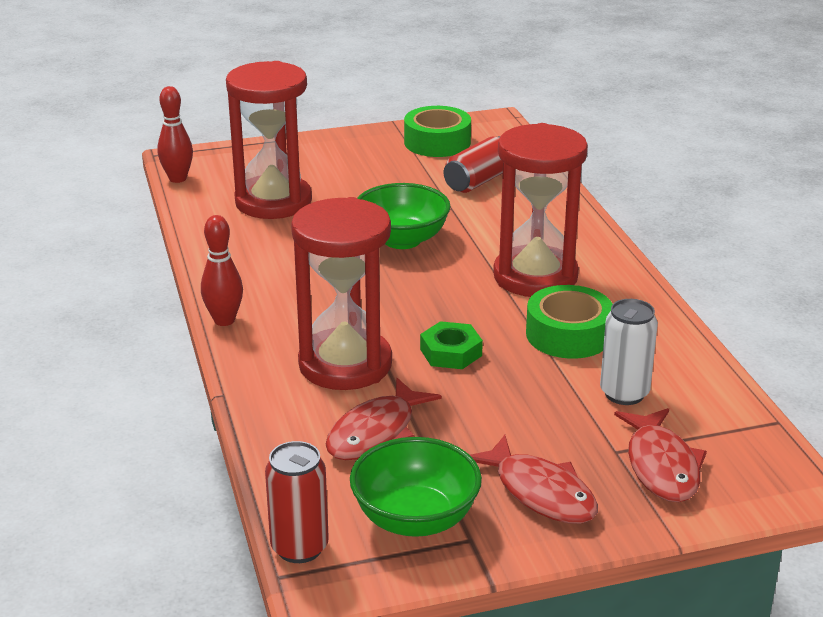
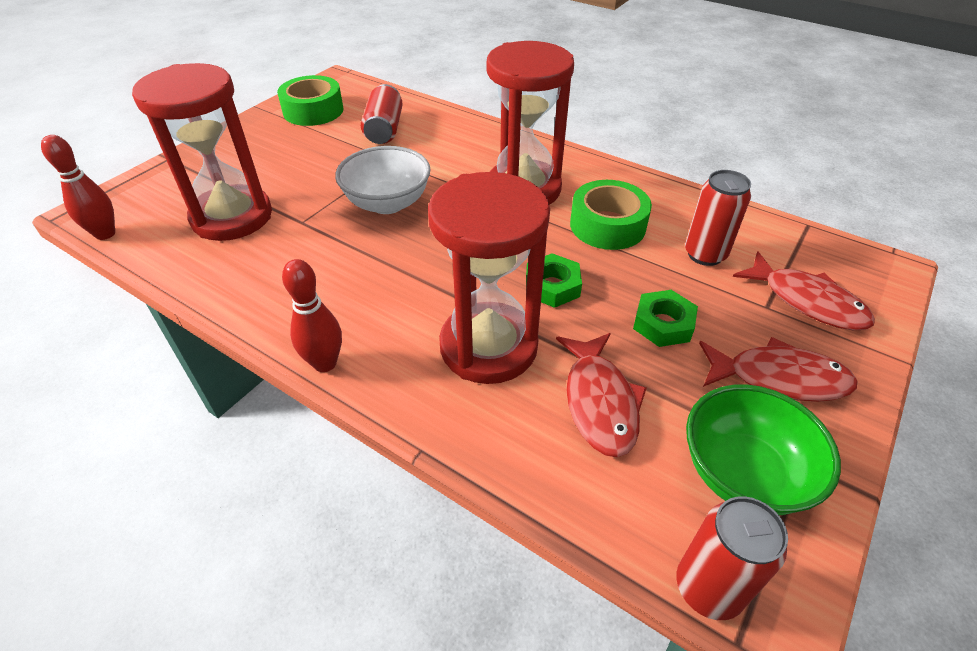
camera: 40 degrees left, 15 degrees up
green bowl [357,183,451,249] -> white bowl [335,146,430,214]
white can [600,299,658,405] -> red can [685,170,751,266]
none -> green nut [633,290,698,347]

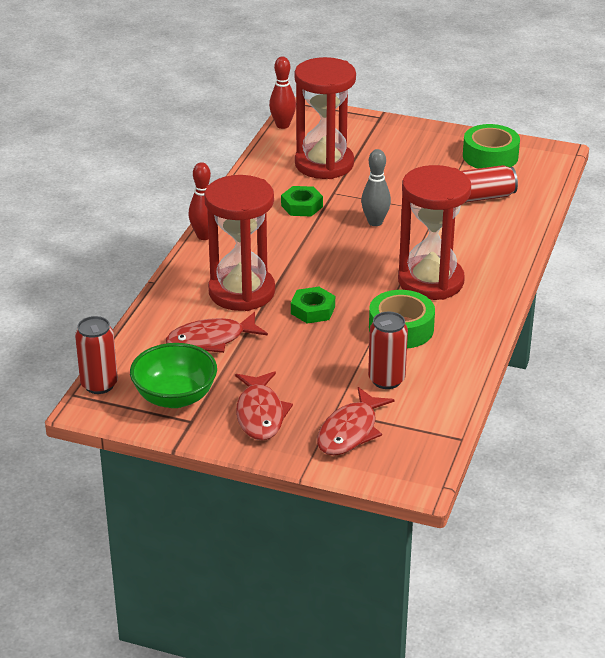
camera: 75 degrees right, 10 degrees down
white bowl [335,146,430,214] -> grey bowling pin [361,149,391,226]
green nut [633,290,698,347] -> green nut moved to [281,186,323,216]

